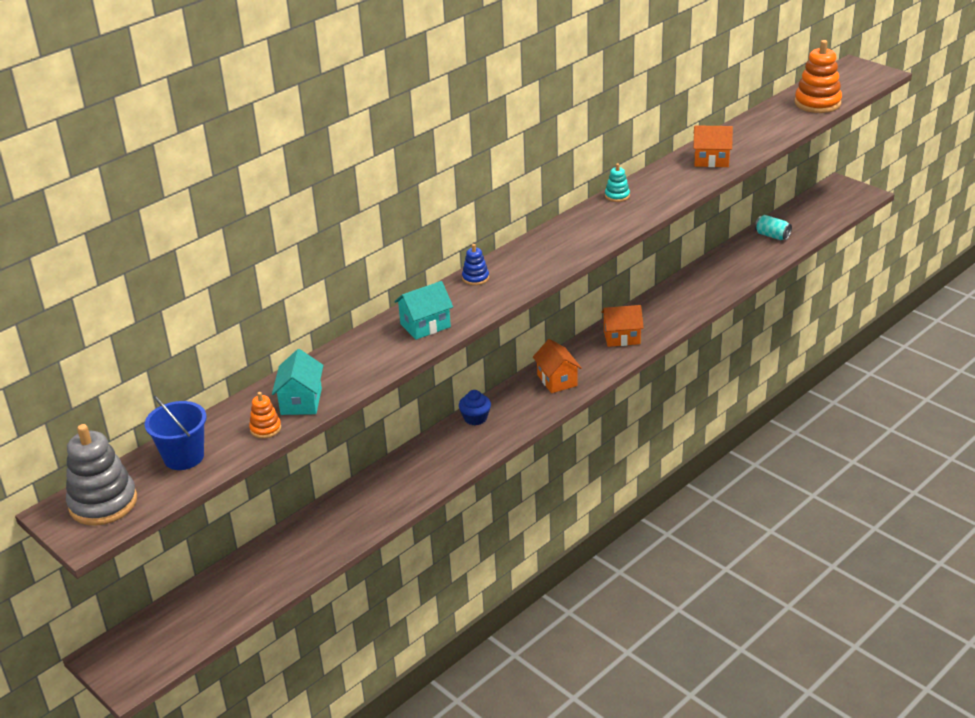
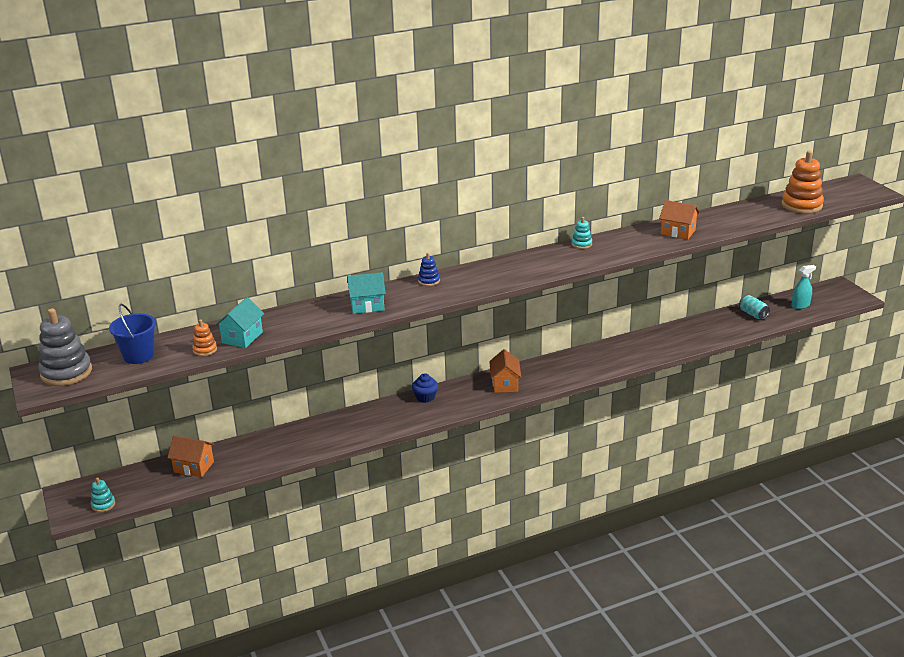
camera: 20 degrees right, 5 degrees down
orange house [601,305,644,347] -> orange house moved to [167,436,214,477]
none -> turquoise stacking toy [91,477,115,512]
none -> turquoise spray bottle [791,265,816,309]

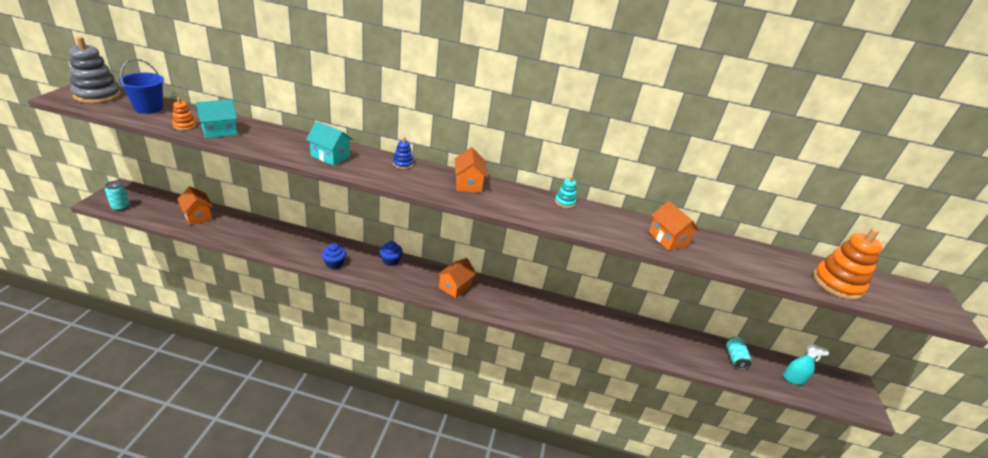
camera: 30 degrees right, 5 degrees up
turquoise stacking toy [91,477,115,512] -> turquoise can [105,181,130,211]
none -> blue cupcake [322,243,346,269]
none -> orange house [455,147,488,193]

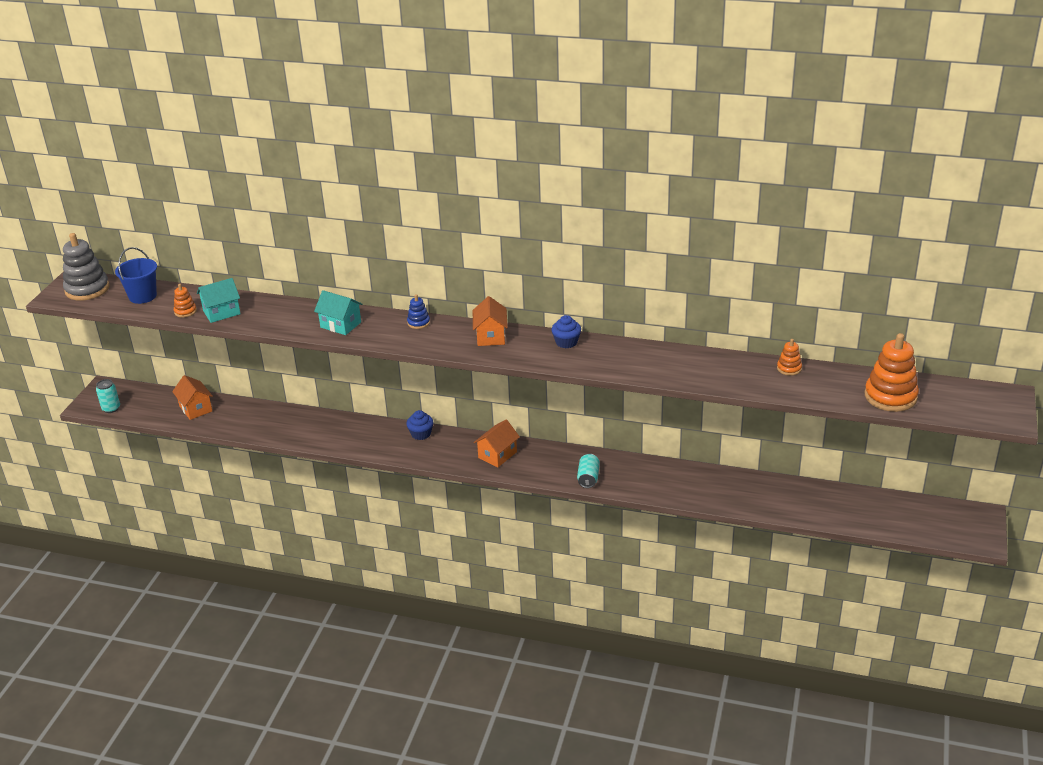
camera: 10 degrees right, 0 degrees up
blue cupcake [322,243,346,269] -> blue cupcake moved to [551,315,581,348]
turquoise stacking toy [555,176,576,208] -> none
orange house [649,201,699,251] -> none
turquoise can [726,337,752,369] -> turquoise can moved to [577,454,600,488]
turquoise spray bottle [783,345,829,385] -> none
none -> orange stacking toy [777,339,802,376]

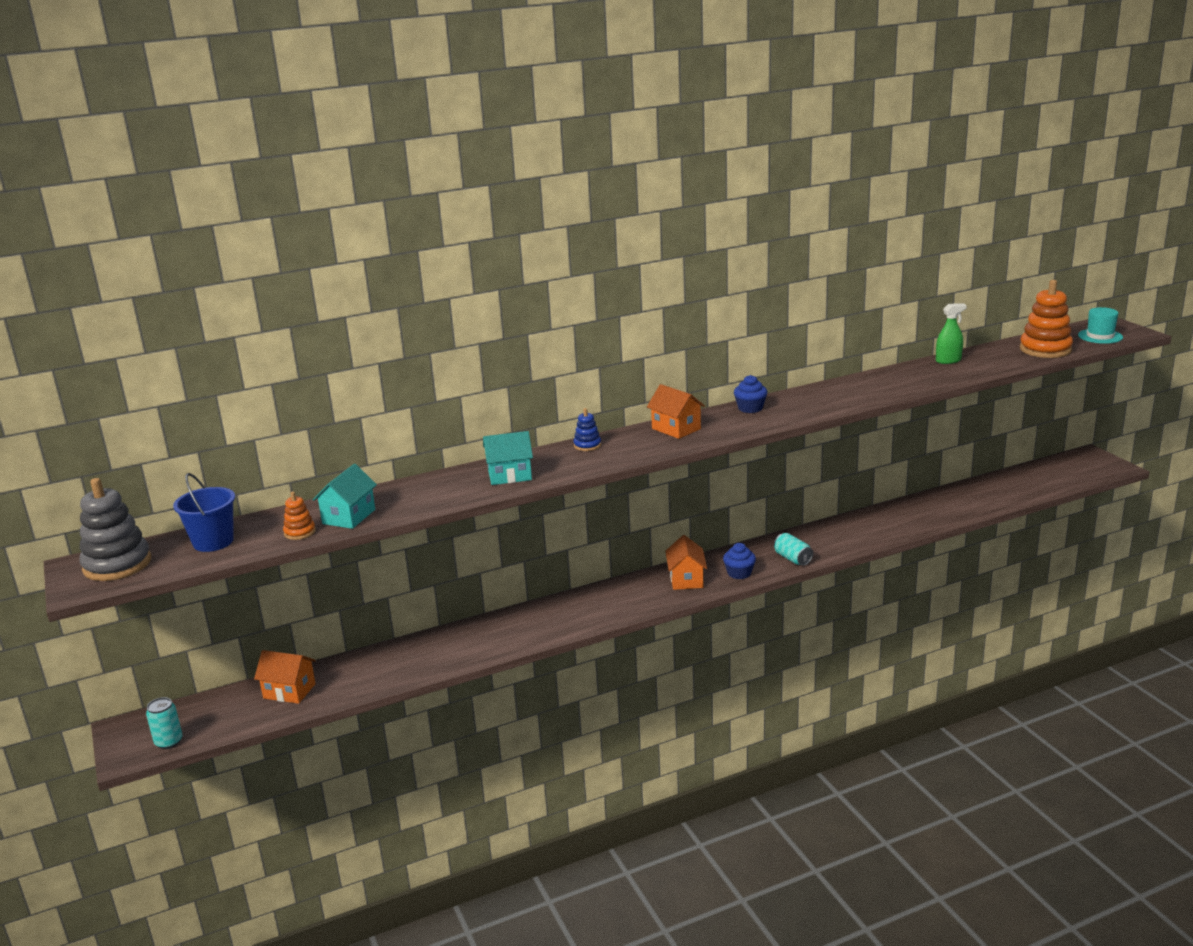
camera: 40 degrees left, 10 degrees down
blue cupcake [406,410,433,440] -> blue cupcake moved to [723,543,756,579]
orange stacking toy [777,339,802,376] -> green spray bottle [936,303,967,364]
none -> turquoise hat [1078,307,1123,344]

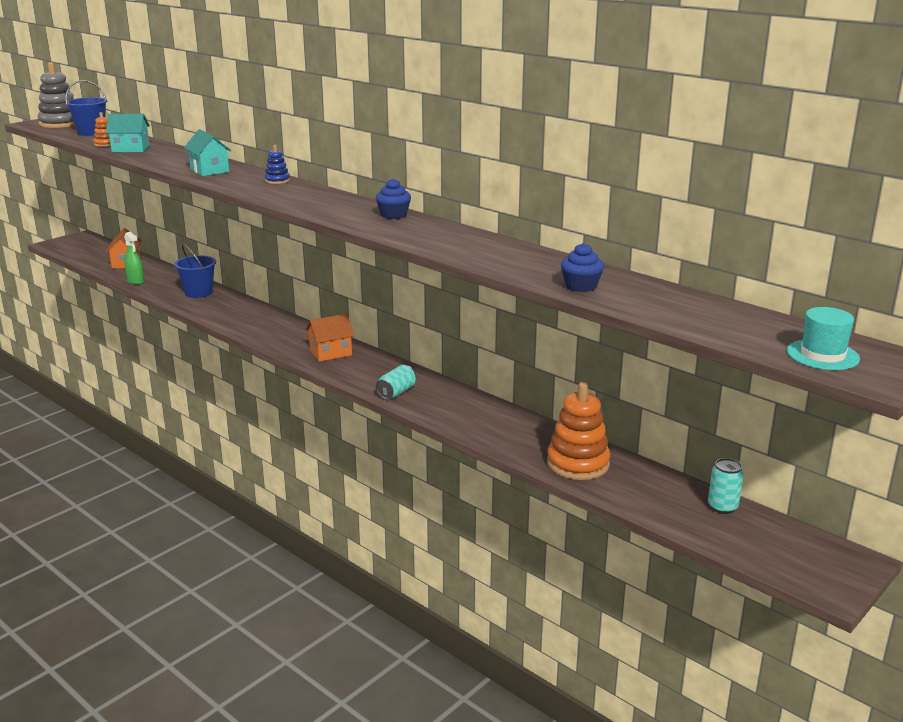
camera: 65 degrees right, 0 degrees up
turquoise can [146,697,183,749] -> turquoise can moved to [708,458,744,514]
orange house [647,384,705,439] -> none
blue cupcake [723,543,756,579] -> blue cupcake moved to [561,243,604,292]
green spray bottle [936,303,967,364] -> green spray bottle moved to [124,232,144,285]
orange stacking toy [1020,280,1073,358] -> orange stacking toy moved to [547,382,610,480]
none -> blue bucket [174,244,216,298]

